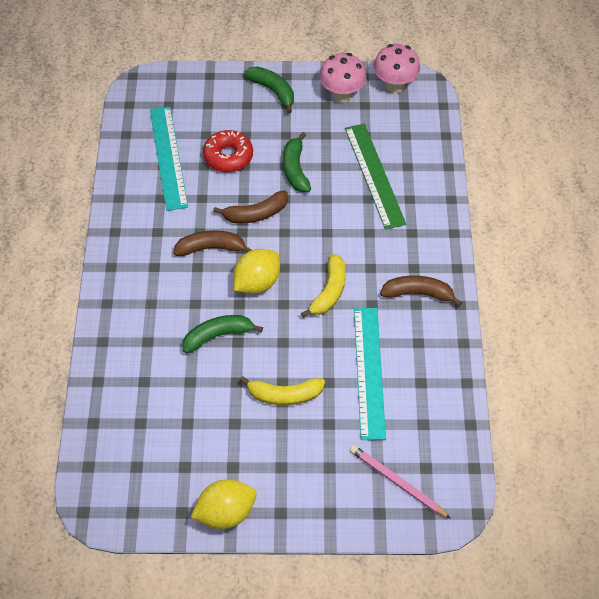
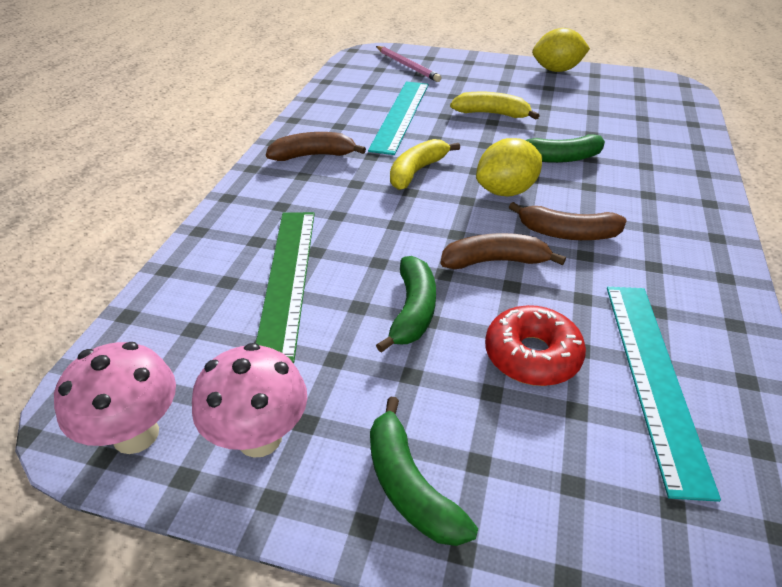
camera: 165 degrees left, 15 degrees down
brown banana [380,276,462,306] -> brown banana turned 150 degrees clockwise [266,132,366,161]

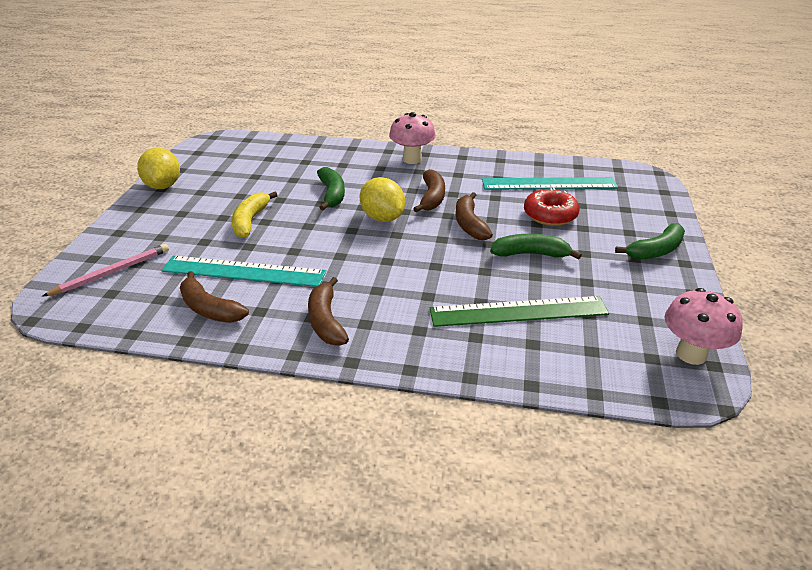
camera: 95 degrees left, 5 degrees down
pink mushroom [192,343,307,458] -> pink mushroom moved to [389,112,436,164]
yellow banana [390,139,460,190] -> none
none -> brown banana [180,271,249,323]

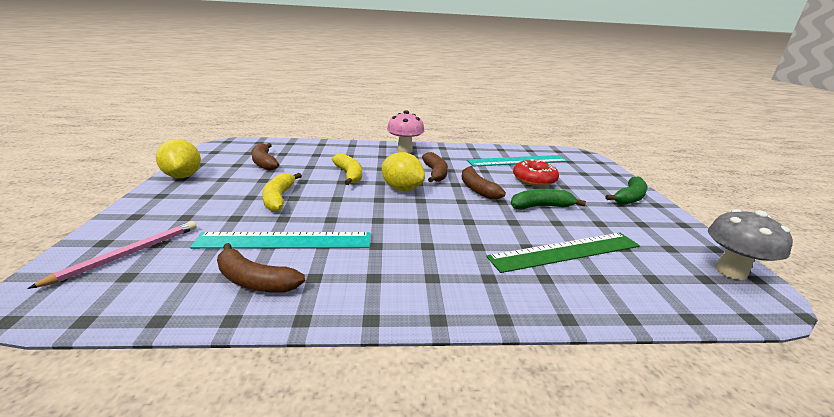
camera: 15 degrees left, 10 degrees down
brown banana [308,277,349,346] -> brown banana moved to [251,143,279,171]
green banana [317,167,345,210] -> yellow banana [332,153,362,185]
pink mushroom [665,288,743,365] -> grey mushroom [708,209,793,280]

